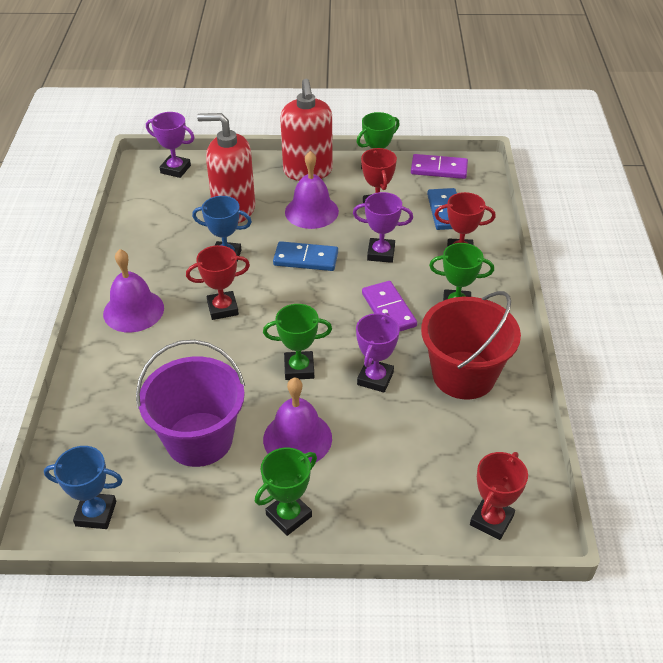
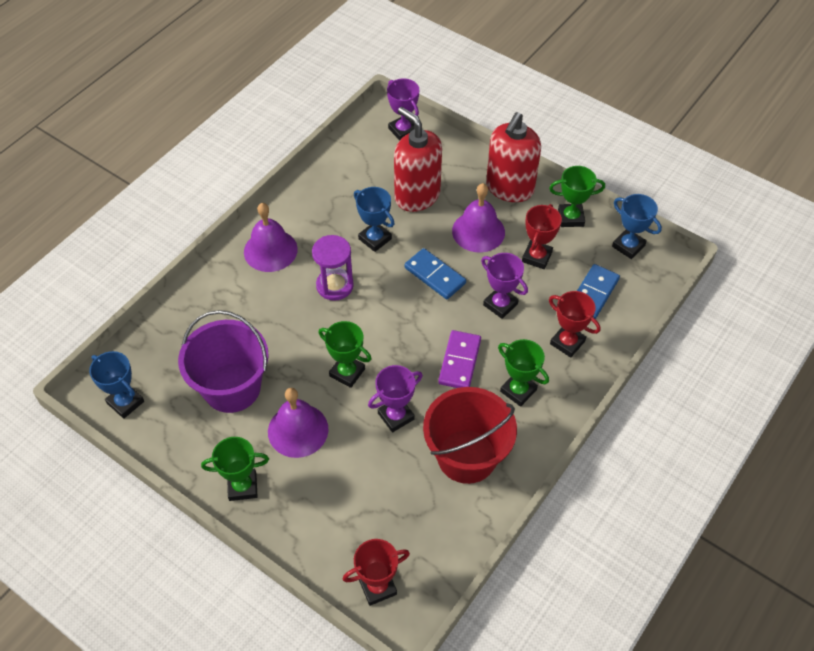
camera: 35 degrees right, 10 degrees up
red trophy [186,245,250,320] -> purple hourglass [312,235,354,301]
purple domino [411,154,468,179] -> blue trophy [612,194,662,259]

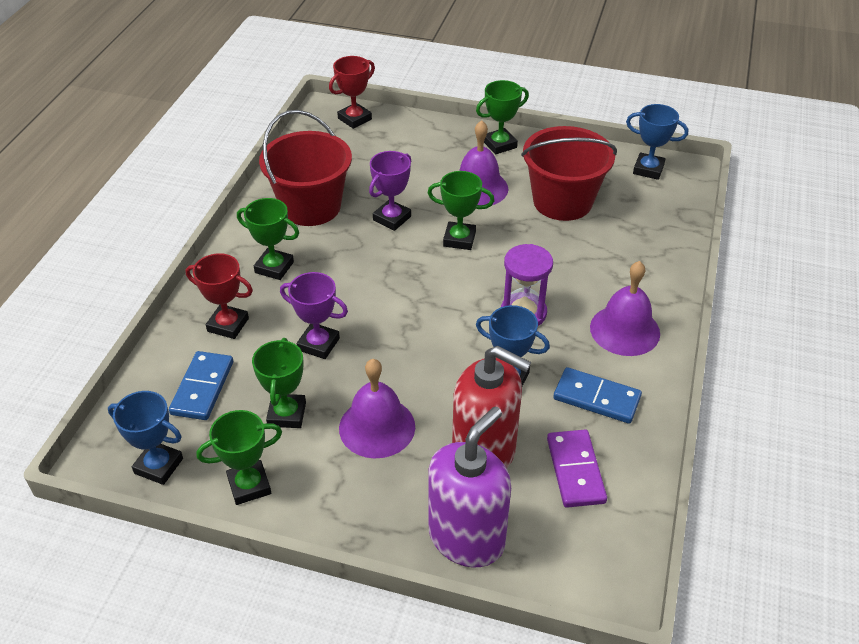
camera: 160 degrees right, 10 degrees down
purple bucket [178,310,269,413] -> red bucket [521,126,617,221]
purple trophy [387,78,419,141] -> none
blue domino [404,248,466,299] -> blue domino moved to [553,367,642,424]
purple domino [438,330,481,388] -> purple domino moved to [547,430,607,508]
red soap dispenser [486,112,541,202] -> none
red trophy [522,204,562,269] -> green trophy [252,338,306,428]
none -> purple soap dispenser [429,407,511,567]

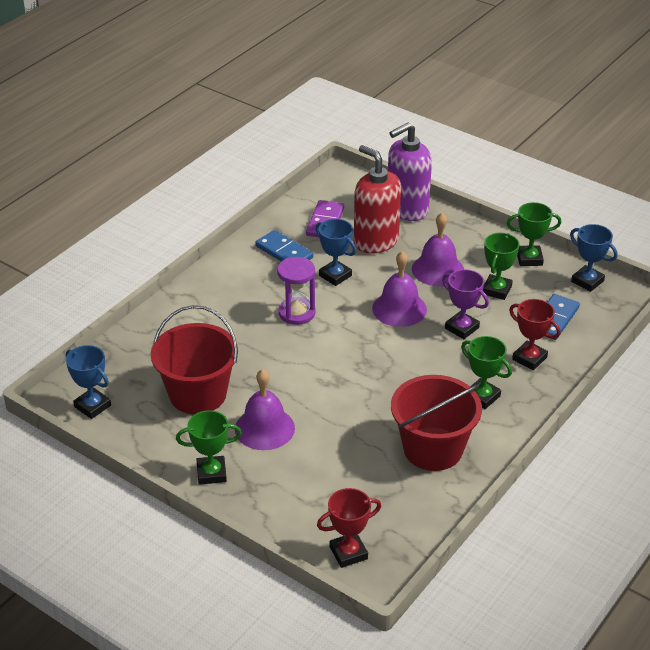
camera: 160 degrees left, 5 degrees down
purple trophy [369,151,411,231] -> none
green trophy [428,171,495,250] -> none
purple bell [590,261,660,356] -> purple bell moved to [372,251,427,327]

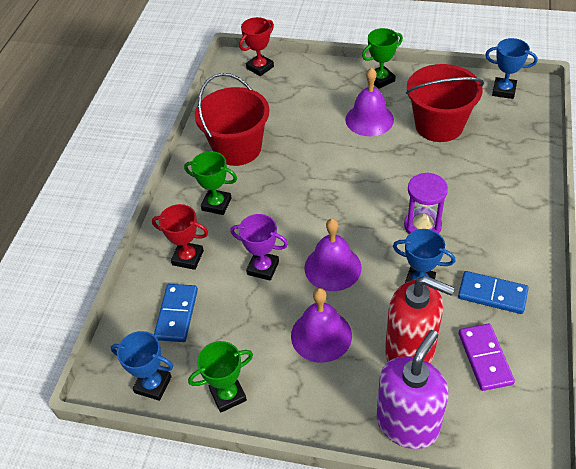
camera: 160 degrees right, 10 degrees up
green trophy [483,233,520,300] -> none

